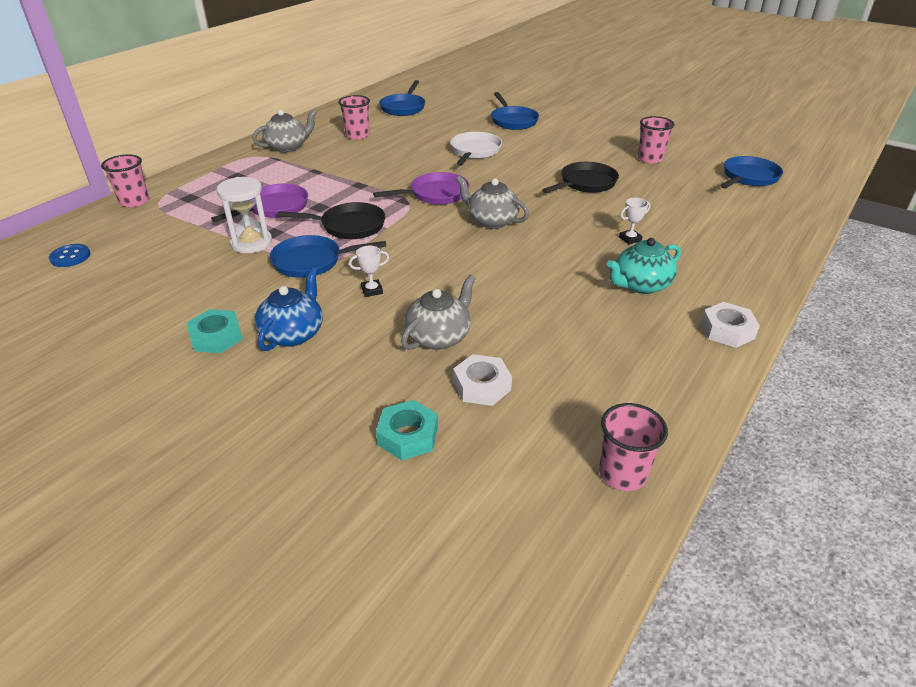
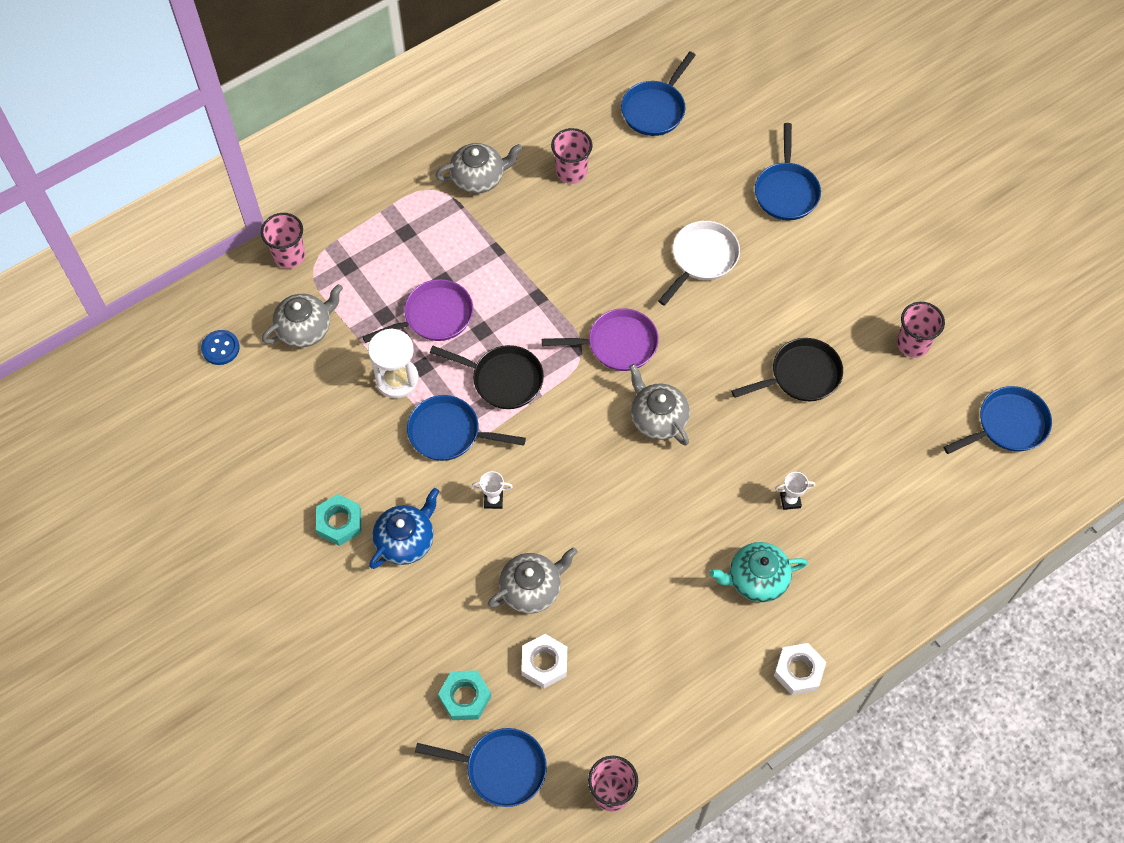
camera: 20 degrees right, 25 degrees up
none -> grey teapot [262,284,343,348]
none -> blue pan [415,728,547,807]

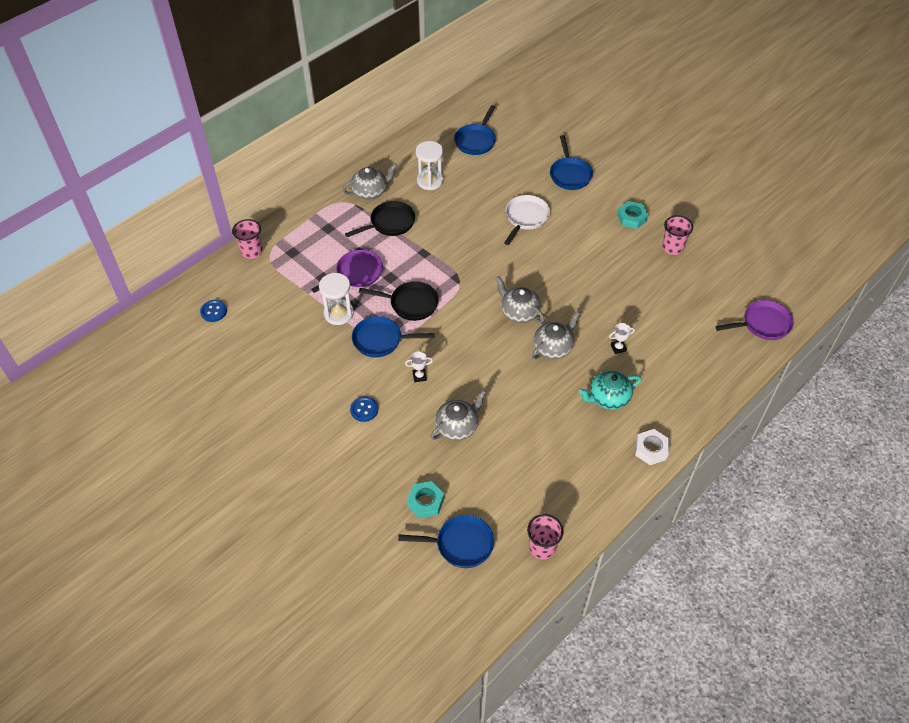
camera: 10 degrees left, 10 degrees down
grey teapot [262,284,343,348] -> grey teapot moved to [532,311,580,359]
turquoise nut [316,494,361,546] -> turquoise nut moved to [617,201,648,229]
blue teapot [369,488,439,569] -> blue button [350,397,378,422]
white nut [521,634,567,688] -> none
purple pan [542,308,659,371] -> purple pan moved to [715,300,794,340]
pink cup [551,128,593,184] -> white hourglass [416,141,444,190]
black pan [731,338,843,401] -> black pan moved to [345,201,415,237]
blue pan [944,386,1052,454] -> none

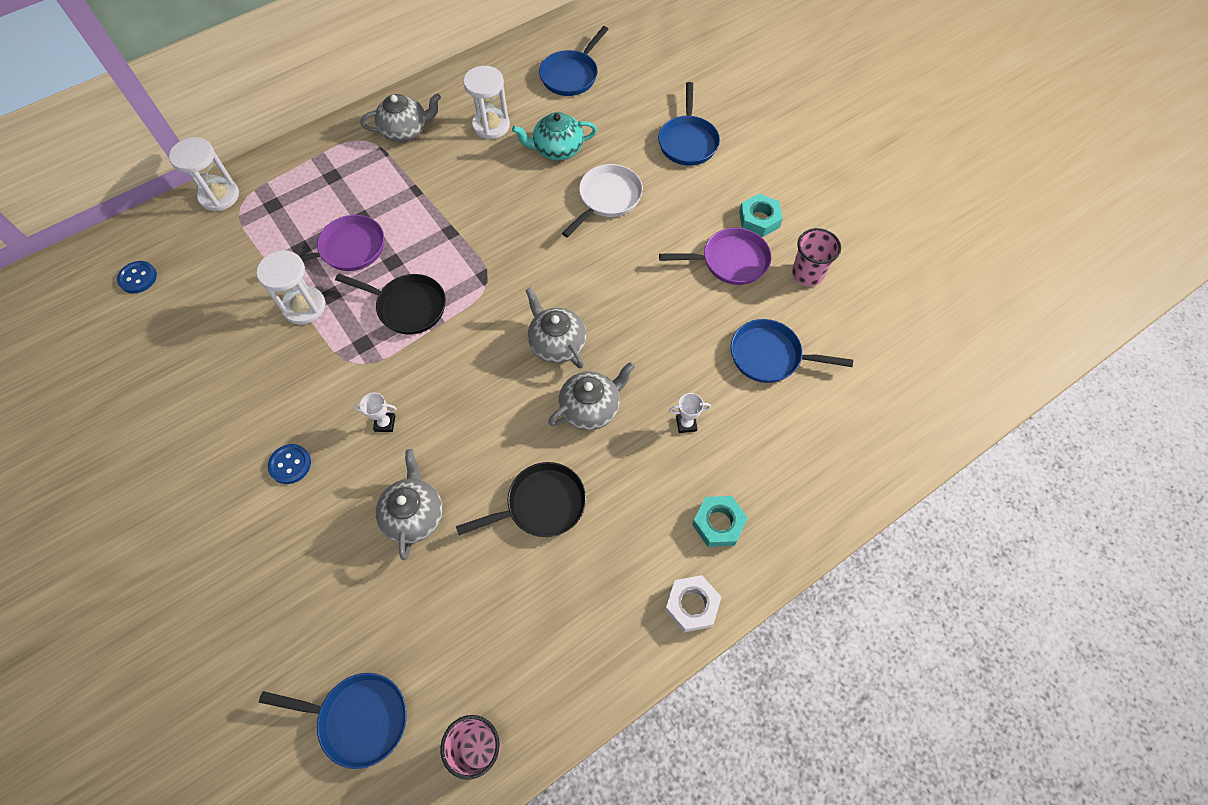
camera: 10 degrees right, 10 degrees up
pink cup [232,219,263,259] -> white hourglass [169,137,239,211]
black pan [345,201,415,237] -> black pan moved to [456,462,586,537]
blue pan [352,316,435,358] -> blue pan moved to [731,319,853,383]
turquoise nut [407,481,444,518] -> turquoise nut moved to [692,496,748,547]
grey teapot [431,390,486,440] -> grey teapot turned 60 degrees counterclockwise [376,449,443,560]
turquoise teapot [579,371,641,410] -> turquoise teapot moved to [512,112,597,160]
purple pan [715,300,794,340] -> purple pan moved to [659,228,771,285]

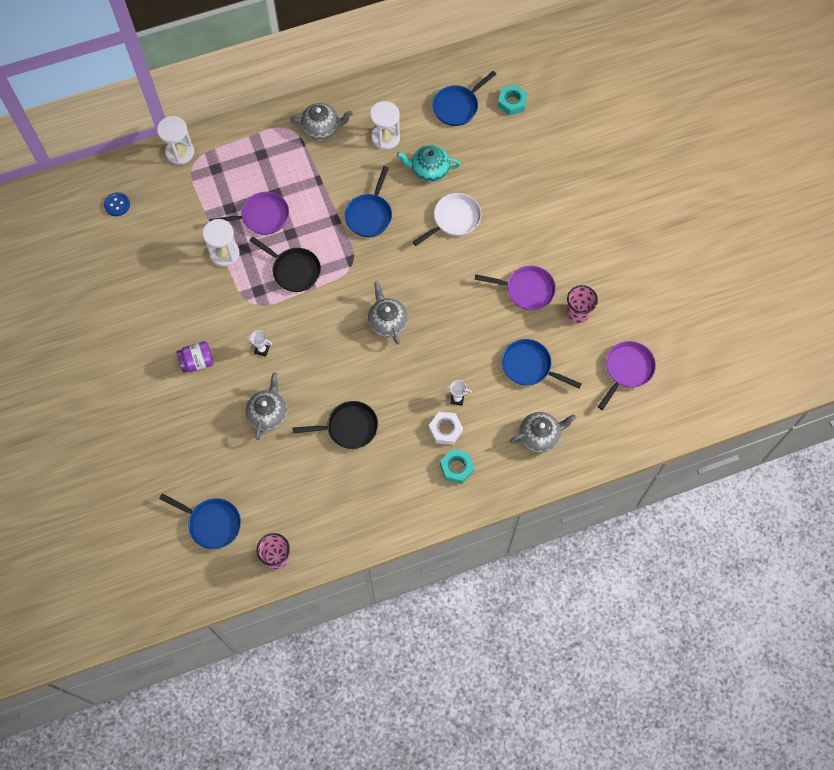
camera: 15 degrees right, 5 degrees up
blue button [268,444,311,484] -> purple jar [177,341,214,373]
grey teapot [548,362,635,430] -> grey teapot moved to [510,412,577,453]
blue pan [658,82,720,166] -> blue pan moved to [345,166,392,237]
white nut [665,575,721,632] -> white nut moved to [429,412,463,445]
turquoise nut [739,194,783,237] -> turquoise nut moved to [498,84,528,116]
none -> purple pan [598,341,656,410]

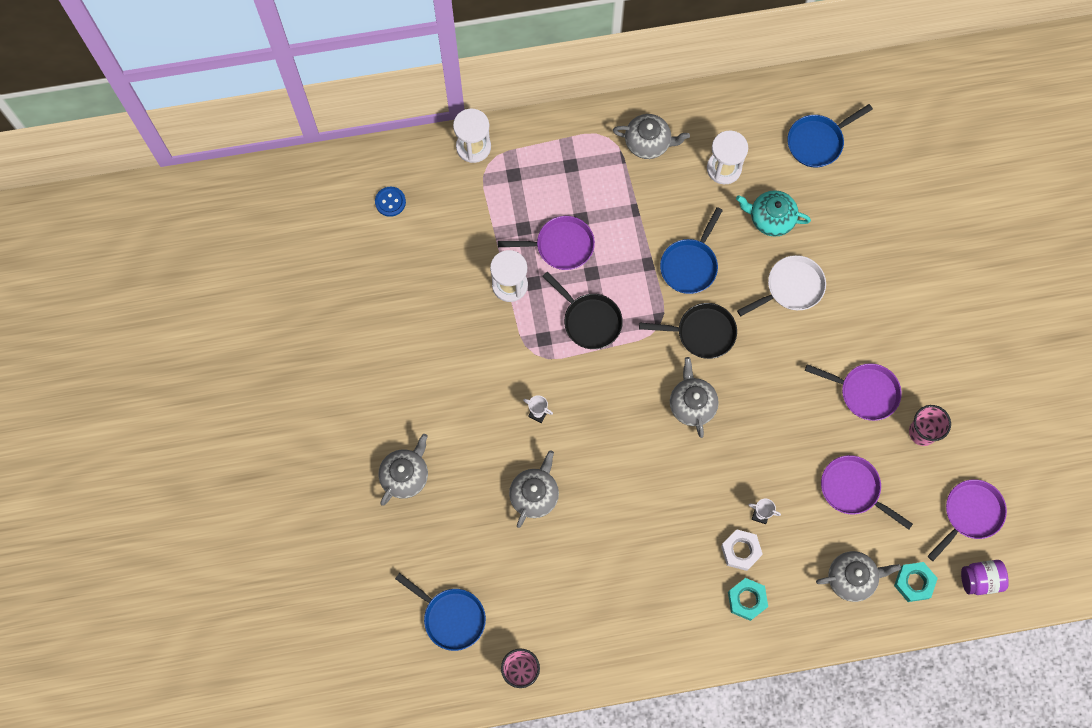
camera: 10 degrees right, 5 degrees up
purple jar [177,341,214,373] -> purple jar moved to [961,560,1009,595]
black pan [293,401,378,449] -> black pan moved to [639,303,737,359]
turquoise nut [498,84,528,116] -> turquoise nut moved to [894,562,938,602]
blue pan [502,339,581,389] -> purple pan [821,455,913,530]
none -> grey teapot [378,434,428,506]

